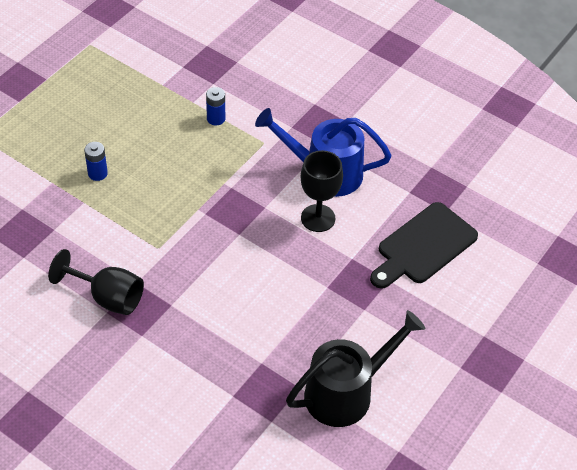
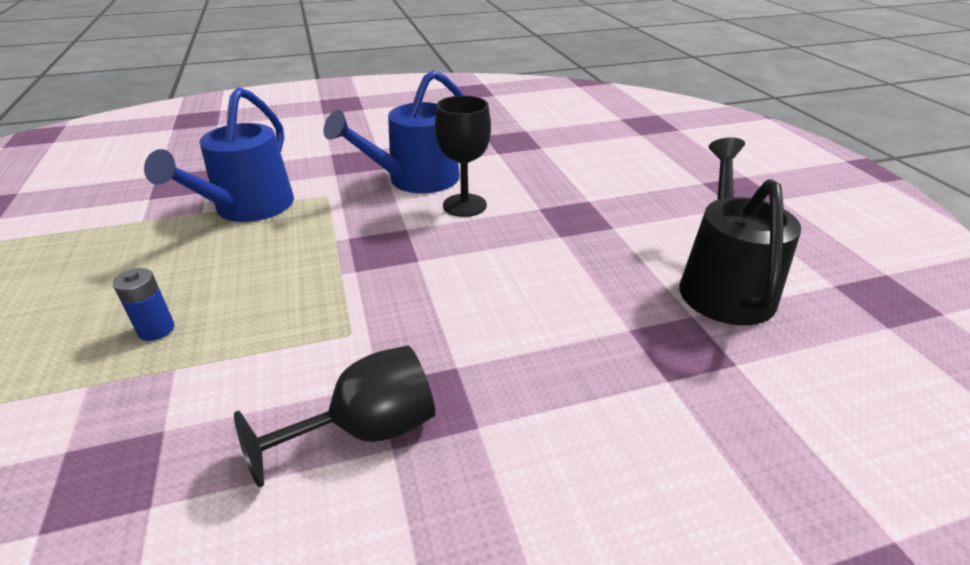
camera: 50 degrees left, 15 degrees down
blue battery [206,87,225,125] -> blue watering can [144,87,294,222]
black cutting board [370,202,478,289] -> none

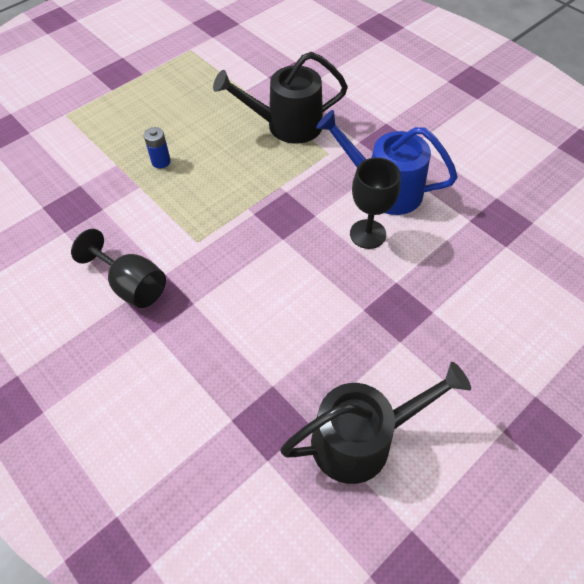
camera: 65 degrees right, 20 degrees up
blue watering can [144,87,294,222] -> black watering can [213,52,348,144]

